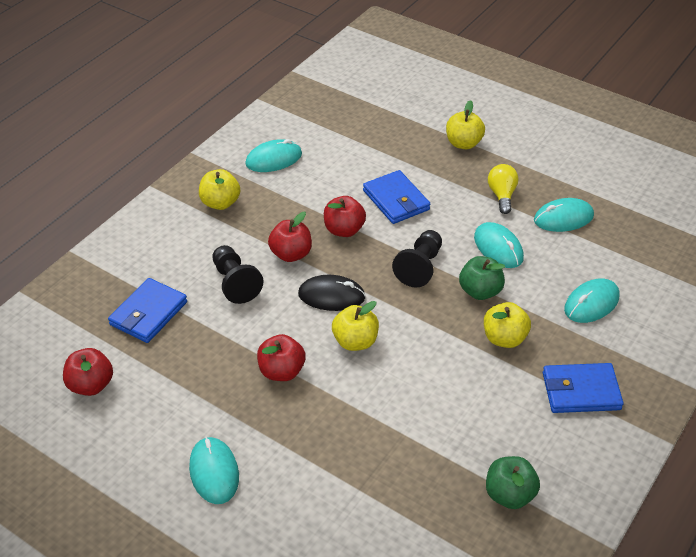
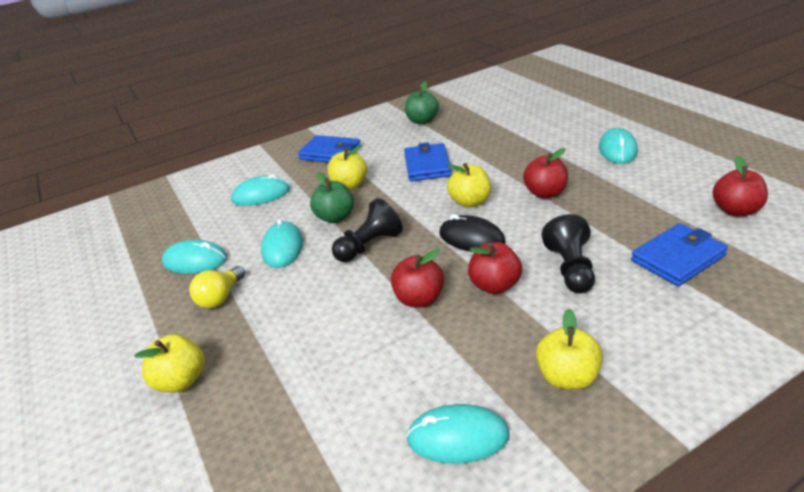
camera: 150 degrees left, 10 degrees down
blue wallet [363,170,430,224] -> blue wallet moved to [404,142,452,182]

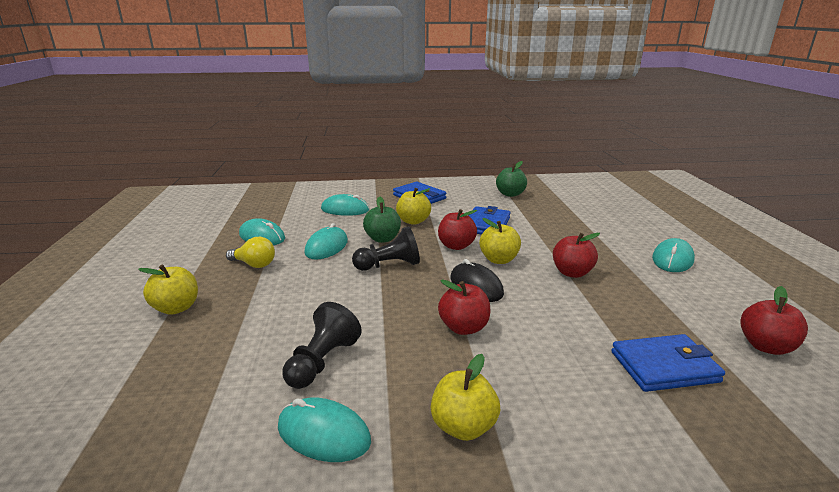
camera: 20 degrees right, 10 degrees down
yellow light bulb [189,266,245,308] -> yellow light bulb turned 120 degrees counterclockwise [226,237,275,268]
red apple [391,249,444,307] -> red apple moved to [438,209,477,250]
black pawn [541,214,595,294] -> black pawn moved to [283,302,362,389]

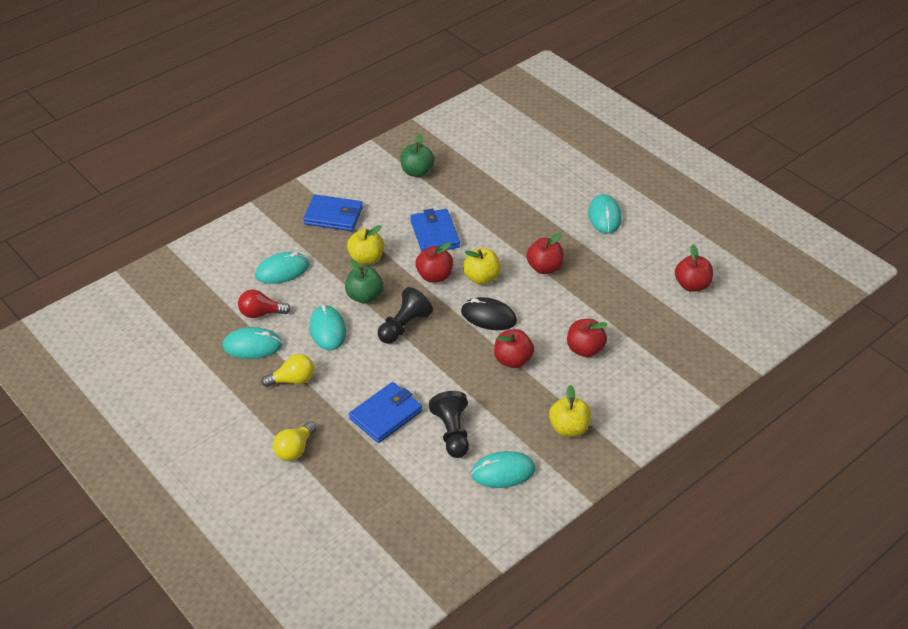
camera: 35 degrees left, 20 degrees up
yellow apple [138,265,198,315] -> yellow light bulb [273,421,317,461]
blue wallet [611,334,725,392] -> blue wallet moved to [349,382,422,443]
none -> red light bulb [238,289,291,318]
none -> red apple [567,319,608,357]

